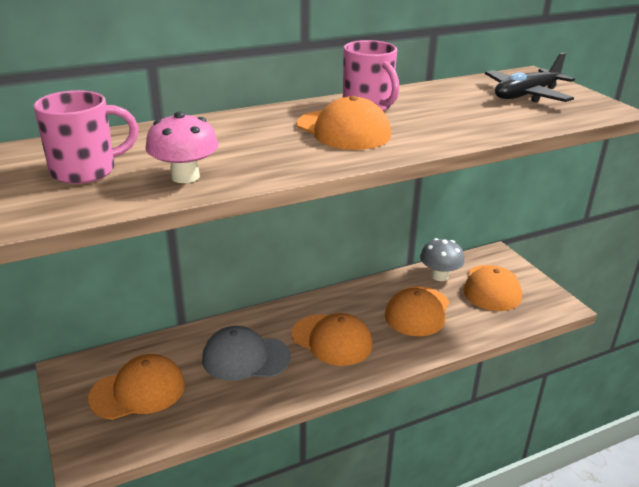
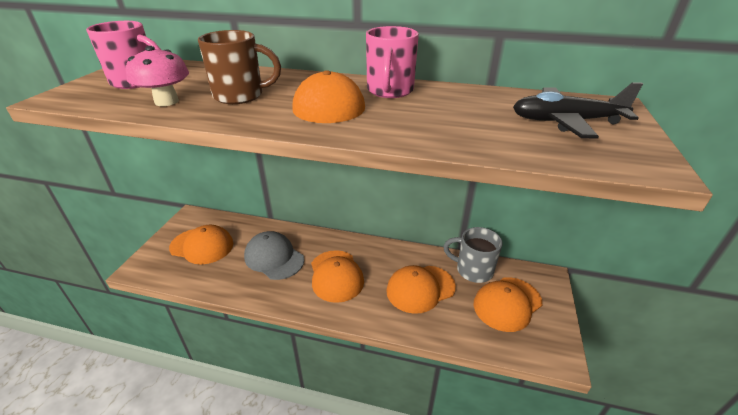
camera: 40 degrees right, 5 degrees up
grey mushroom [420,238,465,281] -> grey mug [443,227,503,283]
none -> brown mug [198,30,281,104]

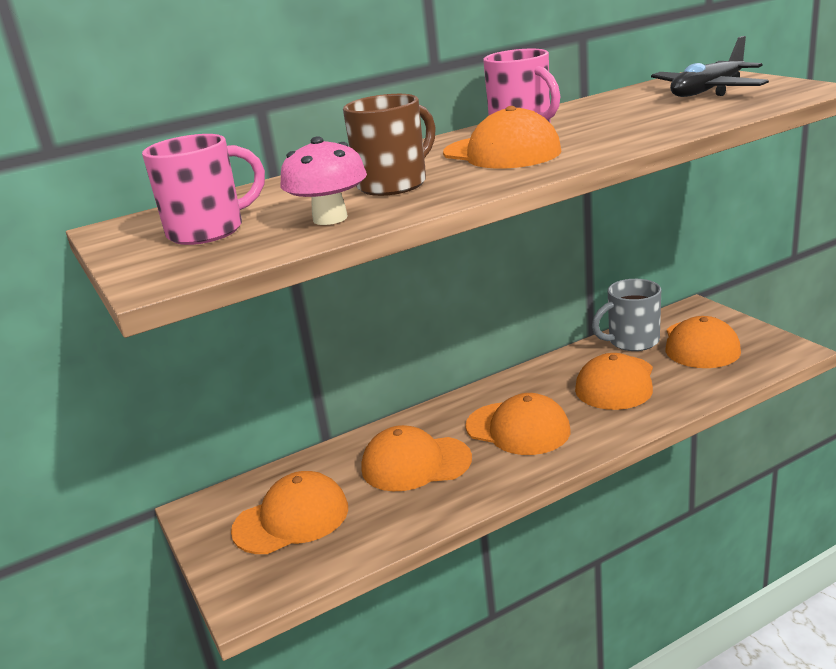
camera: 40 degrees left, 10 degrees down
grey cap [244,231,304,280] -> orange cap [361,425,472,491]

